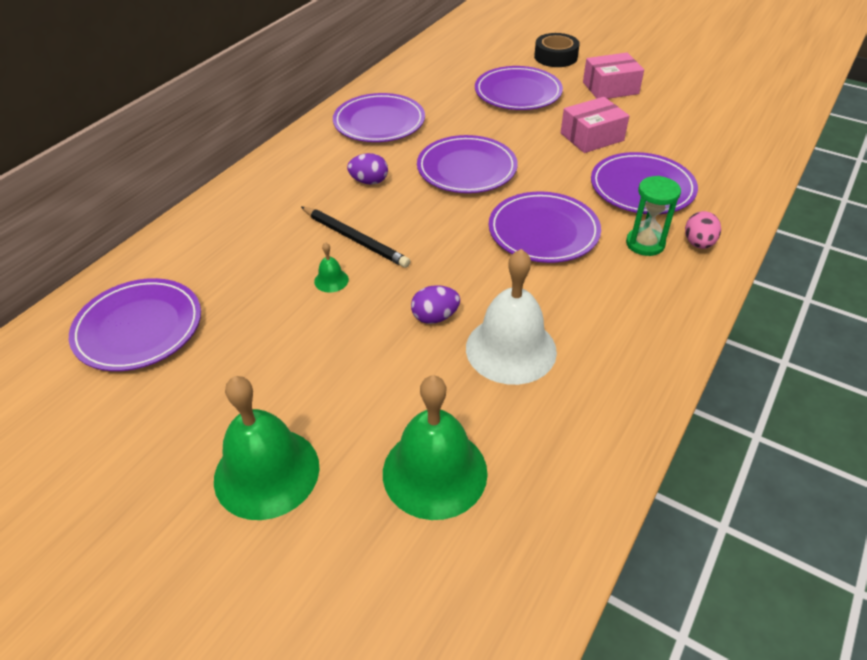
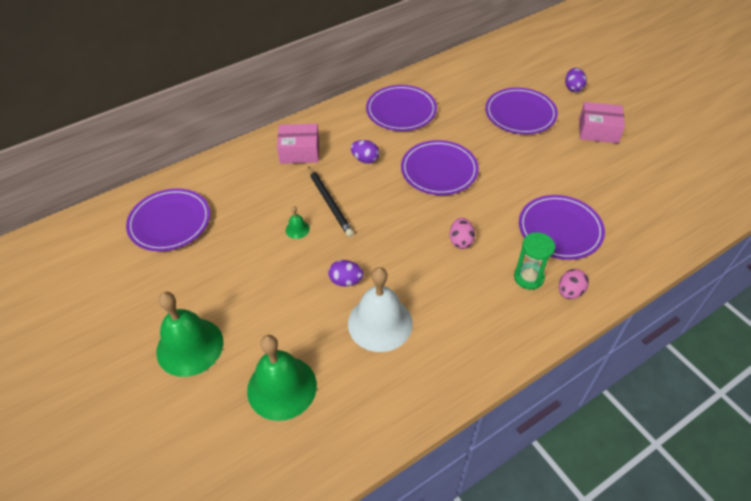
camera: 25 degrees right, 5 degrees up
purple plate [489,191,601,263] -> pink egg [450,218,475,249]
black tape [534,33,580,67] -> purple egg [565,68,587,92]
pink box [561,97,629,153] -> pink box moved to [277,124,319,164]

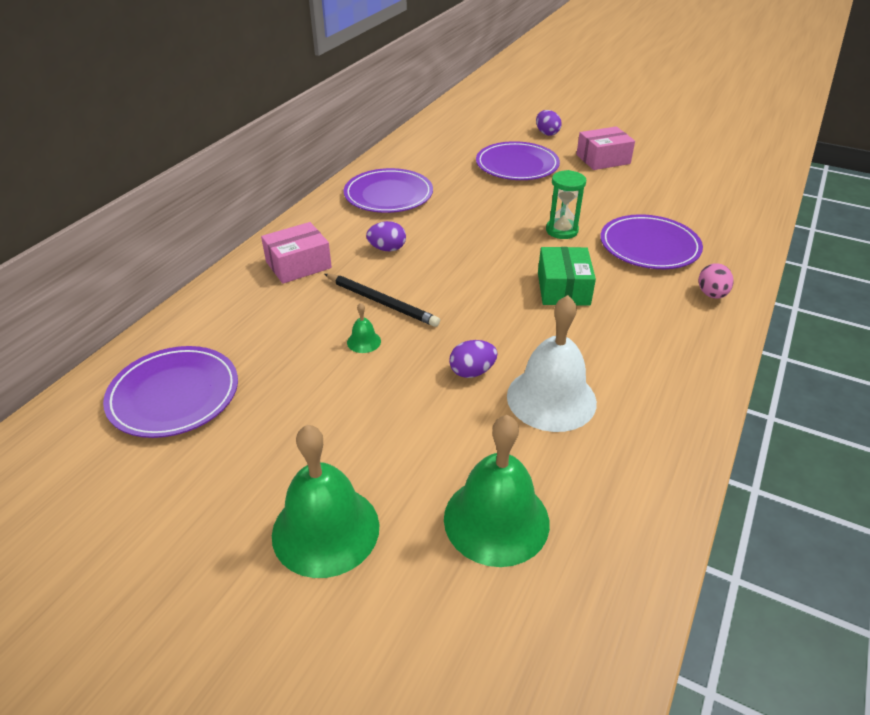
camera: 30 degrees left, 10 degrees down
purple plate [401,140,479,195] -> none
pink egg [450,218,475,249] -> green box [538,247,596,306]
green hourglass [514,232,555,290] -> green hourglass moved to [546,170,586,239]

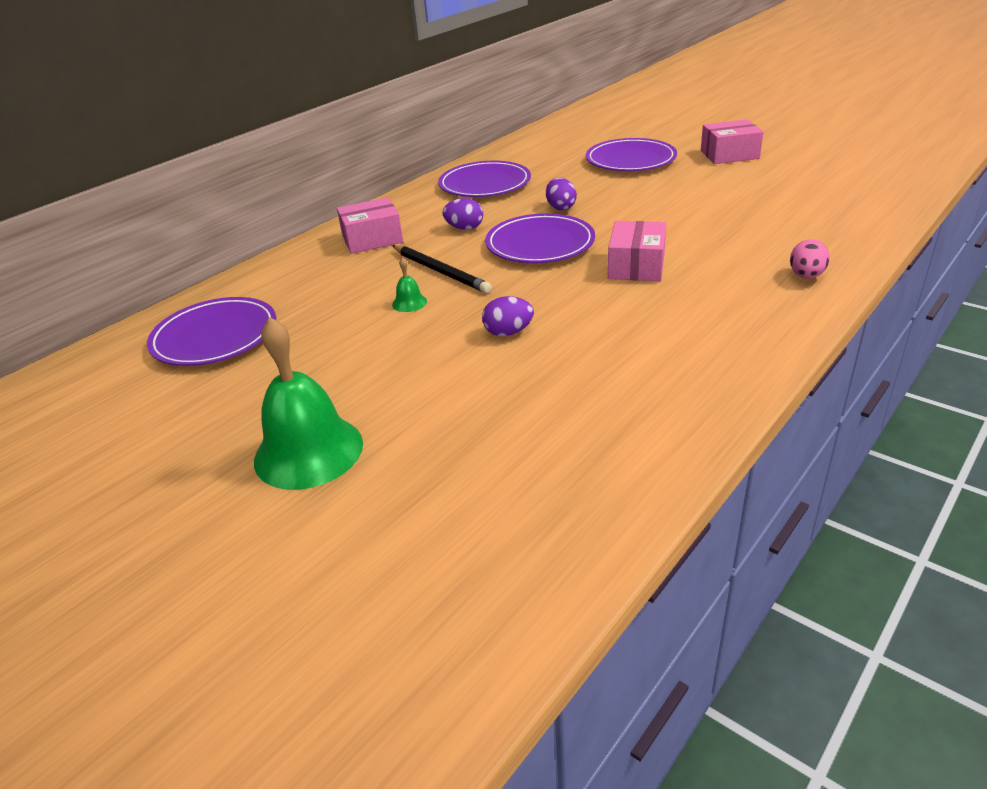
camera: 15 degrees right, 5 degrees down
green bell [444,415,550,567] -> none
white bell [507,295,597,432] -> none
purple egg [536,110,562,136] -> purple egg moved to [546,178,577,210]
green box [538,247,596,306] -> pink box [608,221,666,281]
green hourglass [546,170,586,239] -> none
purple plate [600,214,703,269] -> purple plate moved to [485,213,595,263]

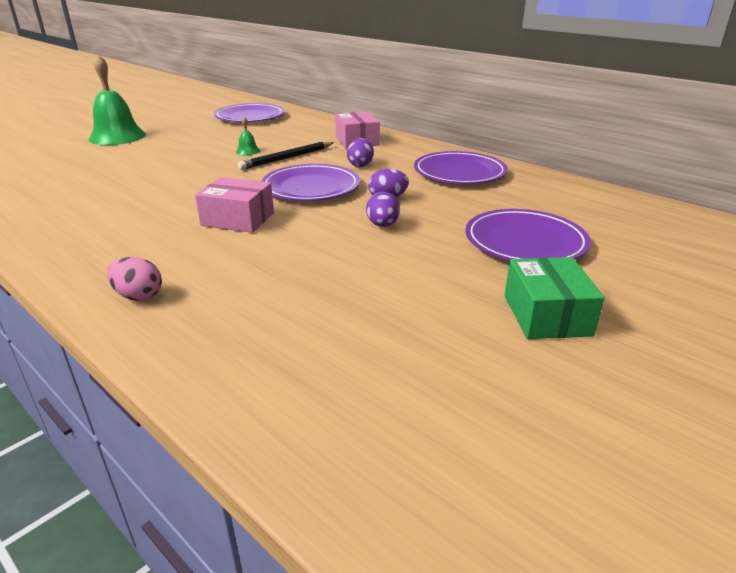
camera: 90 degrees right, 5 degrees down
purple egg [482,296,534,336] -> purple egg moved to [366,192,400,227]
pink box [701,119,763,164] -> green box [504,257,605,339]

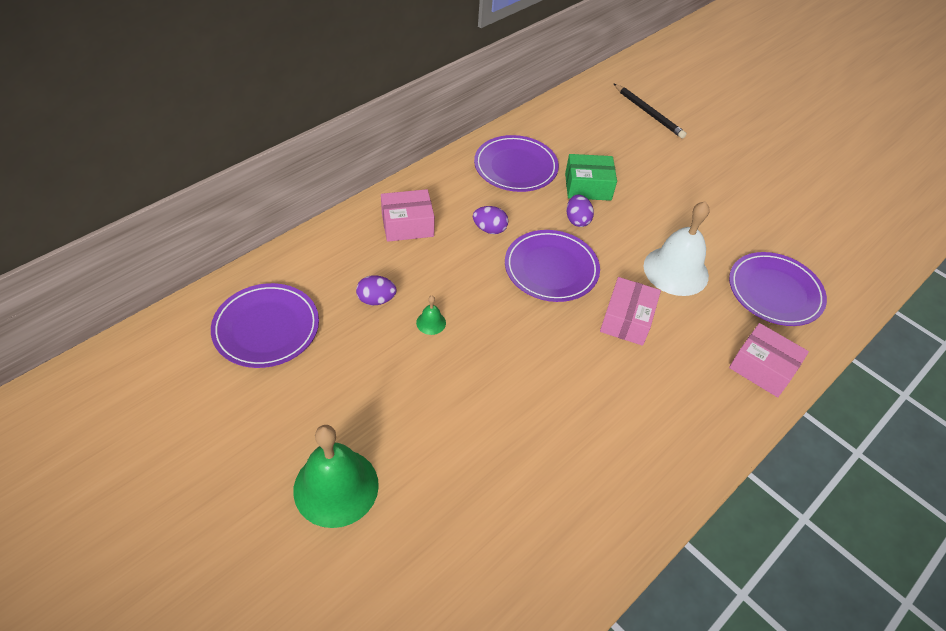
camera: 90 degrees left, 20 degrees up
pink egg [107,257,162,301] -> pink box [729,323,809,397]
black pencil [238,142,334,170] -> black pencil moved to [614,84,687,139]
purple egg [366,192,400,227] -> purple egg moved to [356,275,397,305]
purple plate [465,209,591,261] -> purple plate moved to [729,252,827,326]
green box [504,257,605,339] -> green box moved to [565,154,617,201]
none -> white bell [644,201,709,296]

